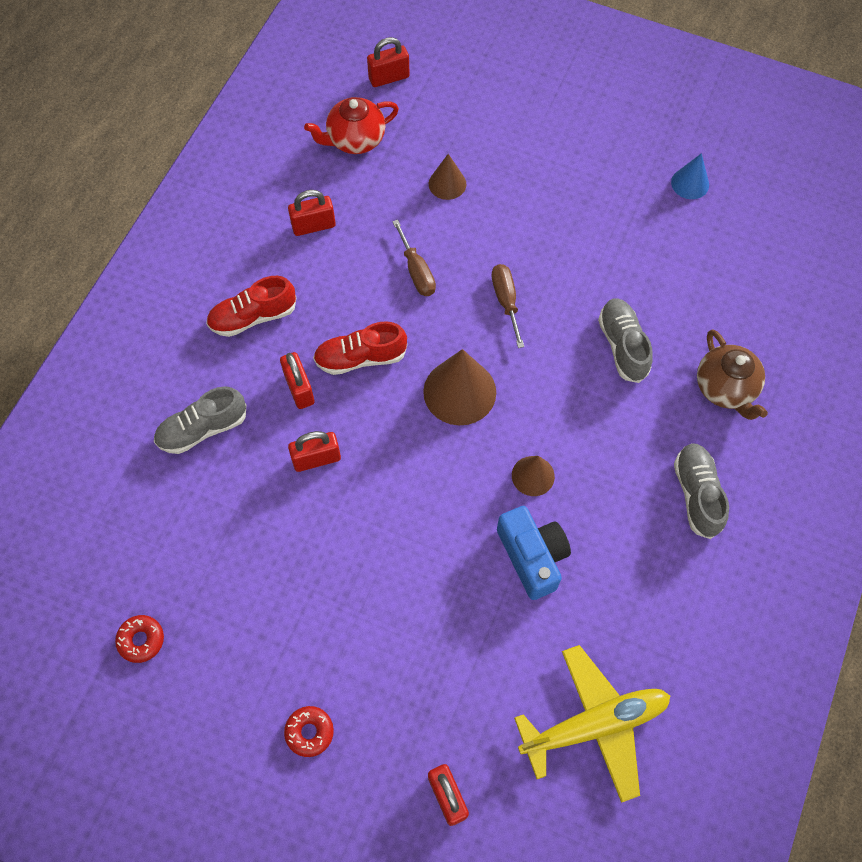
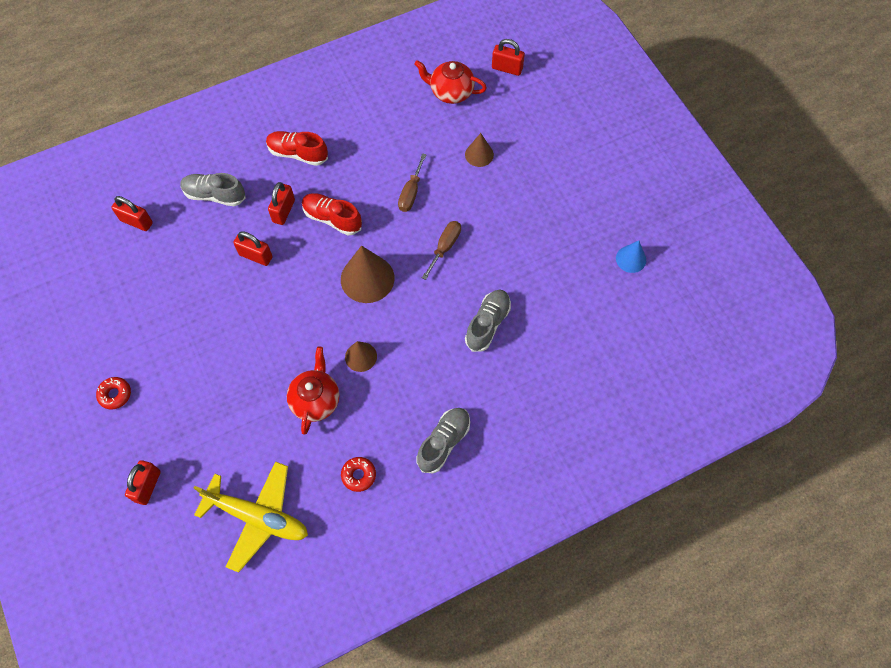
camera: 40 degrees right, 0 degrees up
red donut [115,615,164,663] -> red donut moved to [341,457,376,492]
red padlock [288,190,336,236] -> red padlock moved to [111,196,153,231]
blue camera [497,506,571,600] -> red teapot [287,347,339,435]
brown teapot [697,329,768,420] -> none

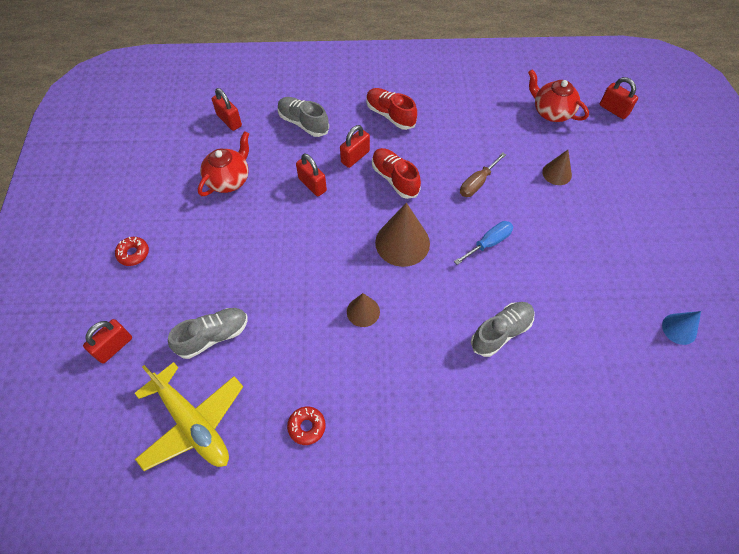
camera: 25 degrees right, 5 degrees down
red teapot [287,347,339,435] -> red teapot moved to [198,131,249,196]
grey shoe [416,408,470,473] -> grey shoe moved to [168,308,248,359]
brown screwdriver [422,221,461,280] -> blue screwdriver [454,221,513,265]

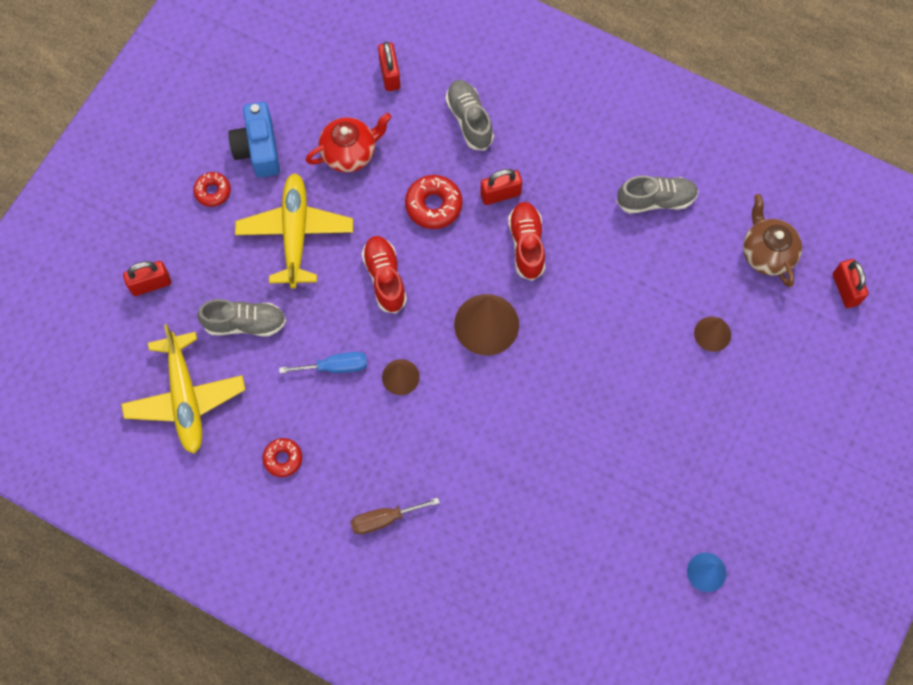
camera: 30 degrees right, 10 degrees up
red padlock [296,154,327,196] -> red donut [405,175,462,229]
red shoe [366,88,417,130] -> red shoe moved to [362,236,407,314]
blue screwdriver [454,221,513,265] -> blue screwdriver moved to [279,352,367,373]
brown screwdriver [460,153,506,197] -> brown screwdriver moved to [351,497,440,534]
grey shoe [471,302,535,357] -> grey shoe moved to [617,176,698,214]
red teapot [528,69,589,122] -> brown teapot [743,194,802,287]
none -> blue camera [228,102,280,178]
none -> yellow plane [235,173,353,288]

